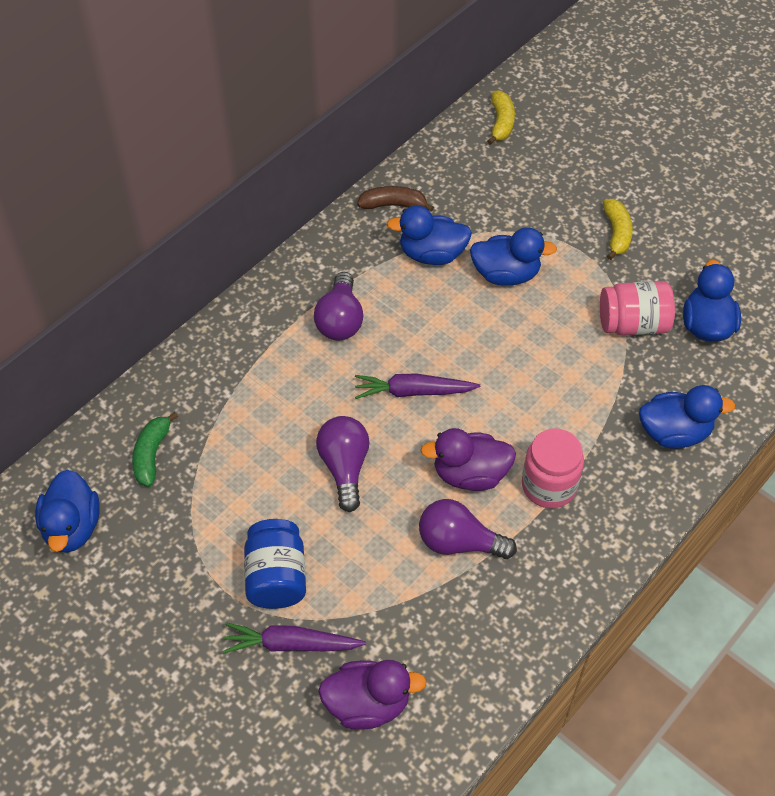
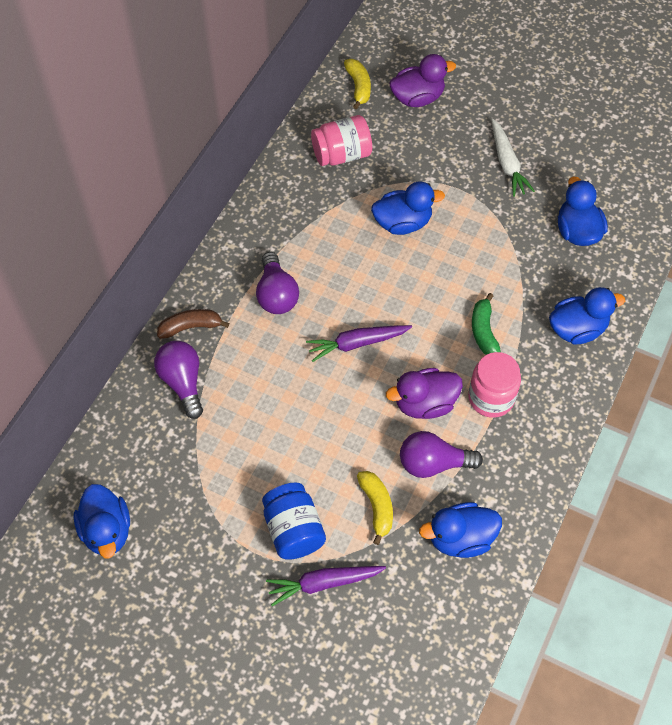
camera: 15 degrees left, 5 degrees up
green banana [132,412,178,487] -> green banana moved to [472,293,501,355]
purple light bulb [316,416,369,512] -> purple light bulb moved to [154,341,203,419]
purple duck [318,660,427,730] -> purple duck moved to [389,54,456,107]
brown banana [357,186,434,212] -> brown banana moved to [157,309,229,339]
blue duck [387,205,472,265] -> blue duck moved to [419,502,502,558]
pink jar [600,281,675,335] -> pink jar moved to [311,115,372,166]
yellow banana [603,199,633,260] -> yellow banana moved to [357,471,393,545]
none -> white carrot [492,119,535,197]

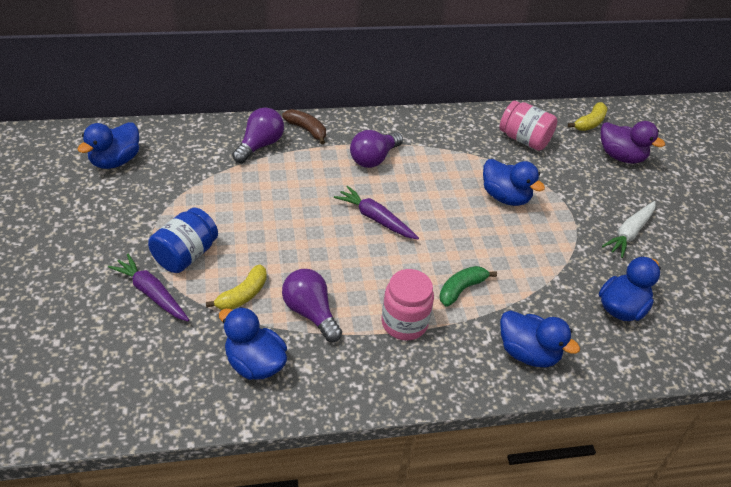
camera: 50 degrees right, 15 degrees down
purple duck [386,368,463,419] -> none

